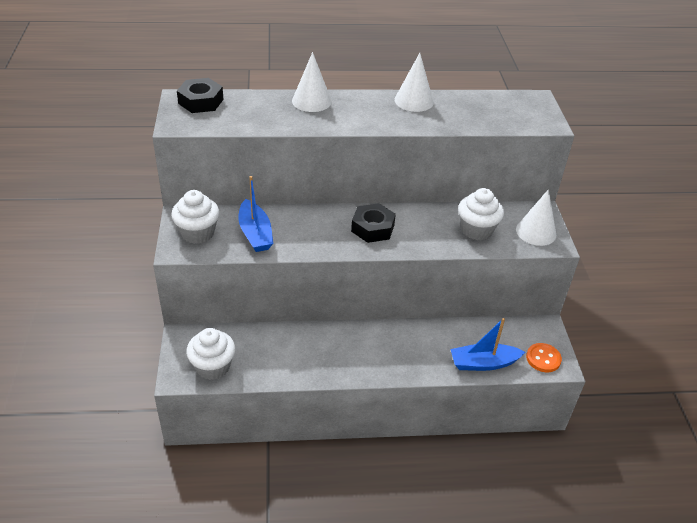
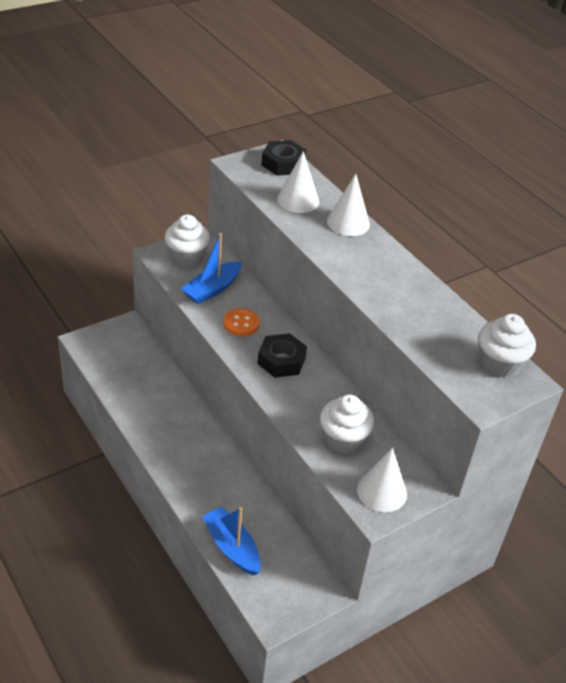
camera: 60 degrees right, 0 degrees up
white cupcake [186,328,235,380] -> white cupcake moved to [478,314,536,378]
white cone [394,53,434,112] -> white cone moved to [277,151,319,213]
orange button [526,343,562,372] -> orange button moved to [223,309,260,336]

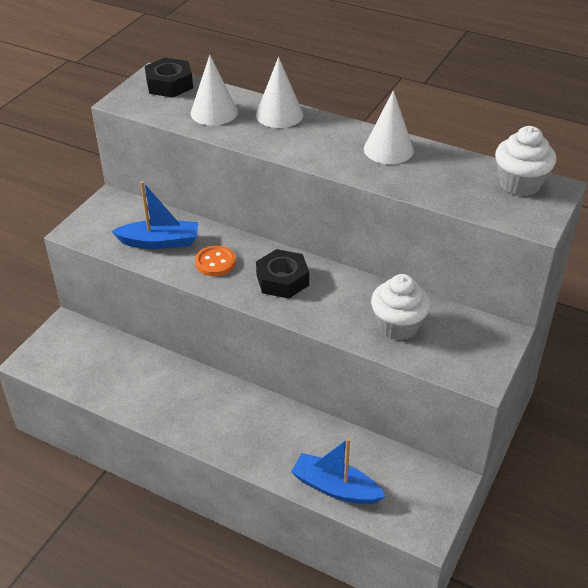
camera: 25 degrees left, 0 degrees up
white cupcake [165,215,210,267] -> none
blue boat [181,233,242,304] -> blue boat turned 105 degrees counterclockwise [111,181,198,249]
white cone [357,447,407,512] -> white cone moved to [364,90,414,164]

